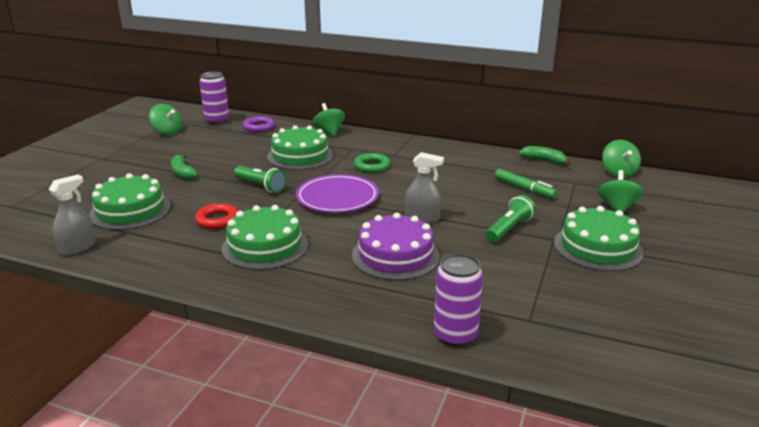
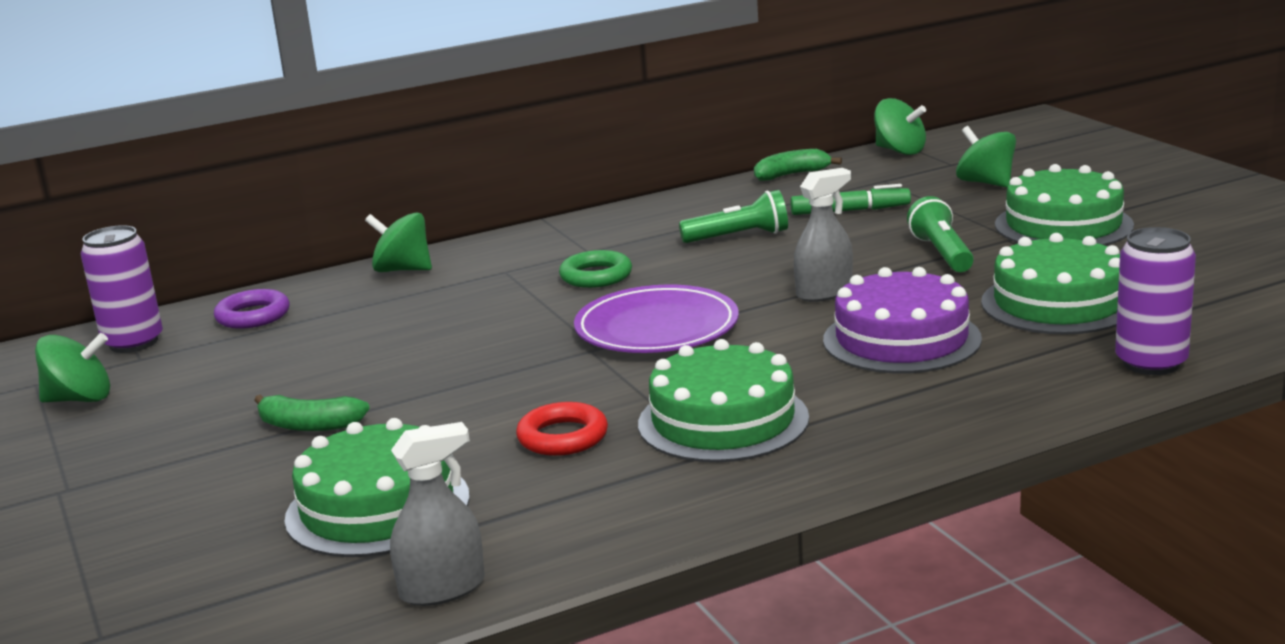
camera: 45 degrees left, 5 degrees down
grey spray bottle [48,174,96,256] -> grey spray bottle turned 75 degrees clockwise [390,422,485,606]
green flashlight [234,166,286,193] -> green flashlight moved to [679,190,788,243]
green cake [267,125,333,170] -> green cake moved to [981,233,1120,335]

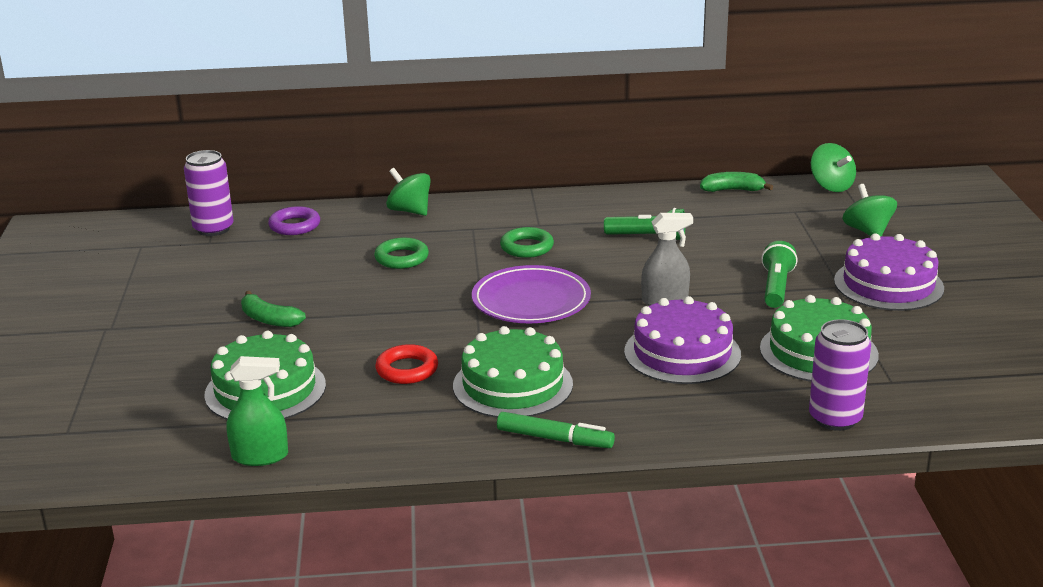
camera: 20 degrees right, 5 degrees up
green spinning top [35,333,110,402] -> none
grey spray bottle [390,422,485,606] -> green spray bottle [227,356,288,466]
green marker [790,184,911,215] -> green marker moved to [497,412,615,448]
green cake [995,164,1134,246] -> purple cake [834,233,944,311]
none -> green ring [374,238,429,269]

